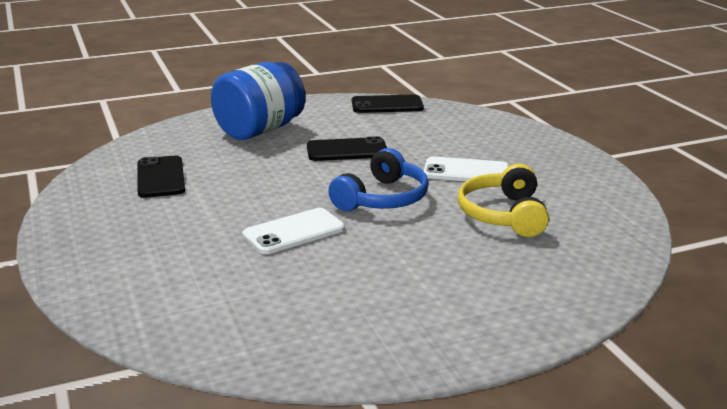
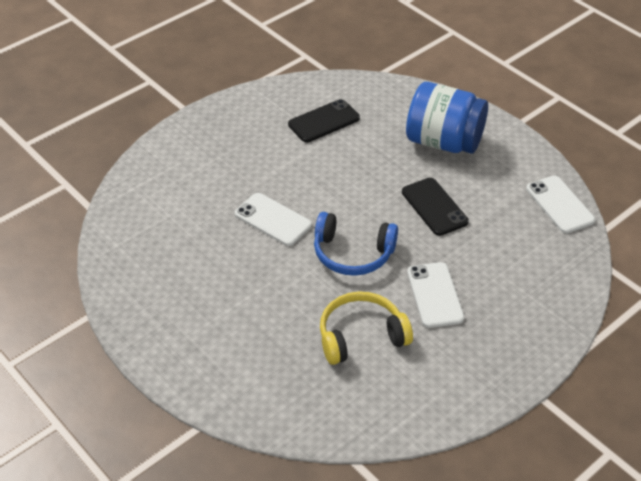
camera: 70 degrees right, 20 degrees up
black phone [352,94,424,113] -> white phone [526,176,595,233]

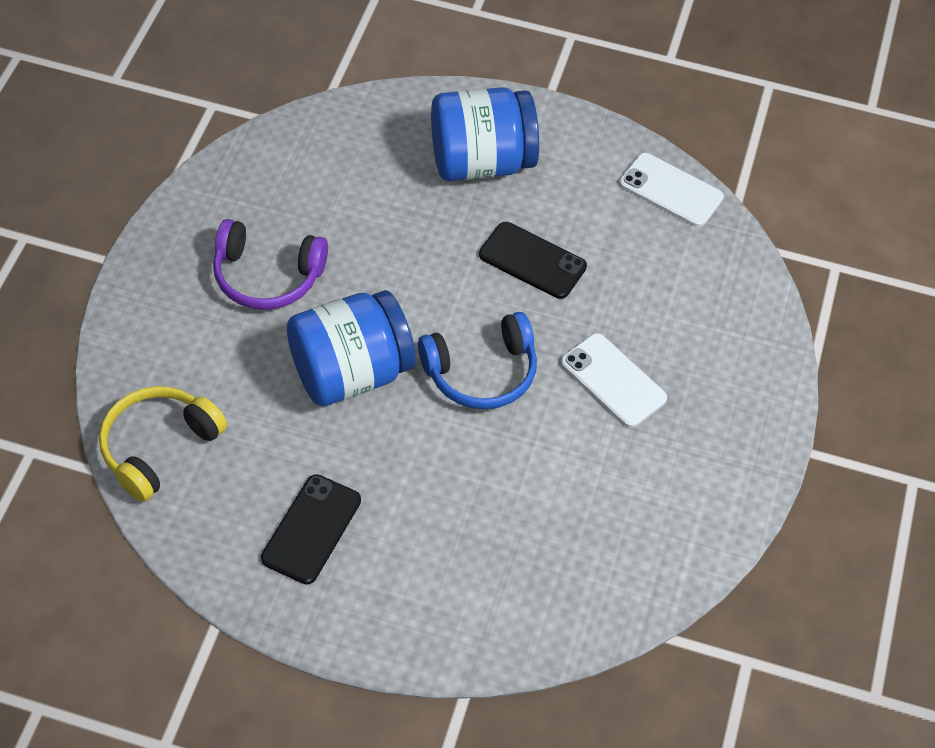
camera: 35 degrees left, 10 degrees up
white phone [235,193,312,246] -> blue jar [287,290,416,406]
black phone [288,99,360,142] -> black phone moved to [261,474,361,584]
yellow headphones [320,292,413,365] -> yellow headphones moved to [99,386,227,502]
none -> purple headphones [213,219,328,310]

